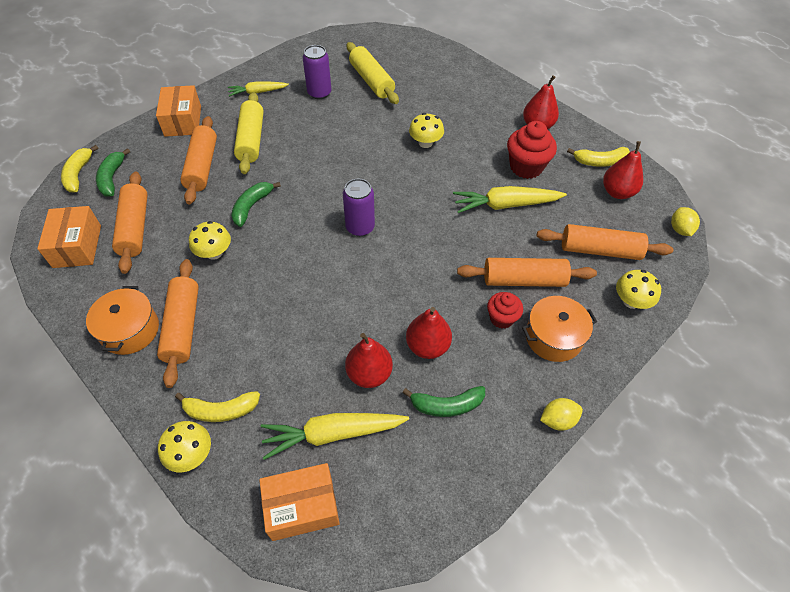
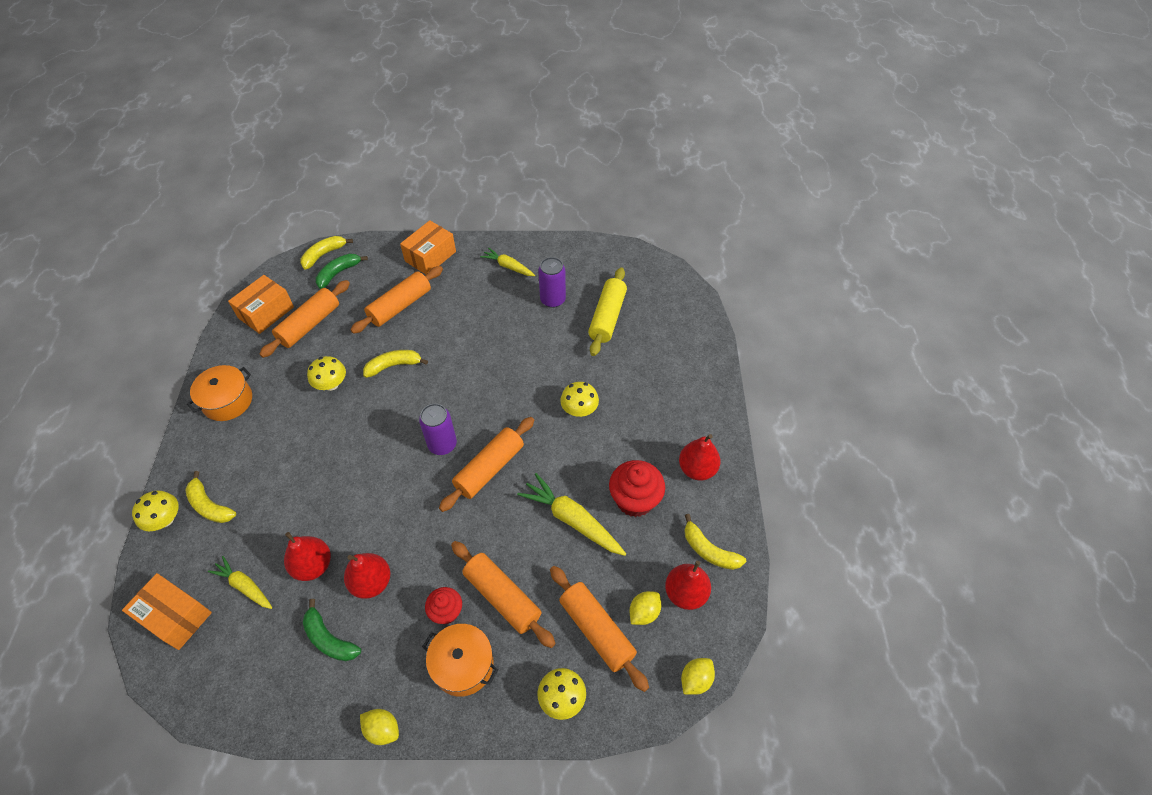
camera: 45 degrees right, 0 degrees up
orange rolling pin [157,259,199,388] -> orange rolling pin moved to [439,417,534,512]
green banana [231,182,281,227] -> yellow banana [363,350,428,378]
yellow rolling pin [234,92,264,174] -> none
yellow carrot [261,413,409,460] -> yellow carrot [208,556,272,609], size x0.62
none -> yellow lemon [630,591,661,625]

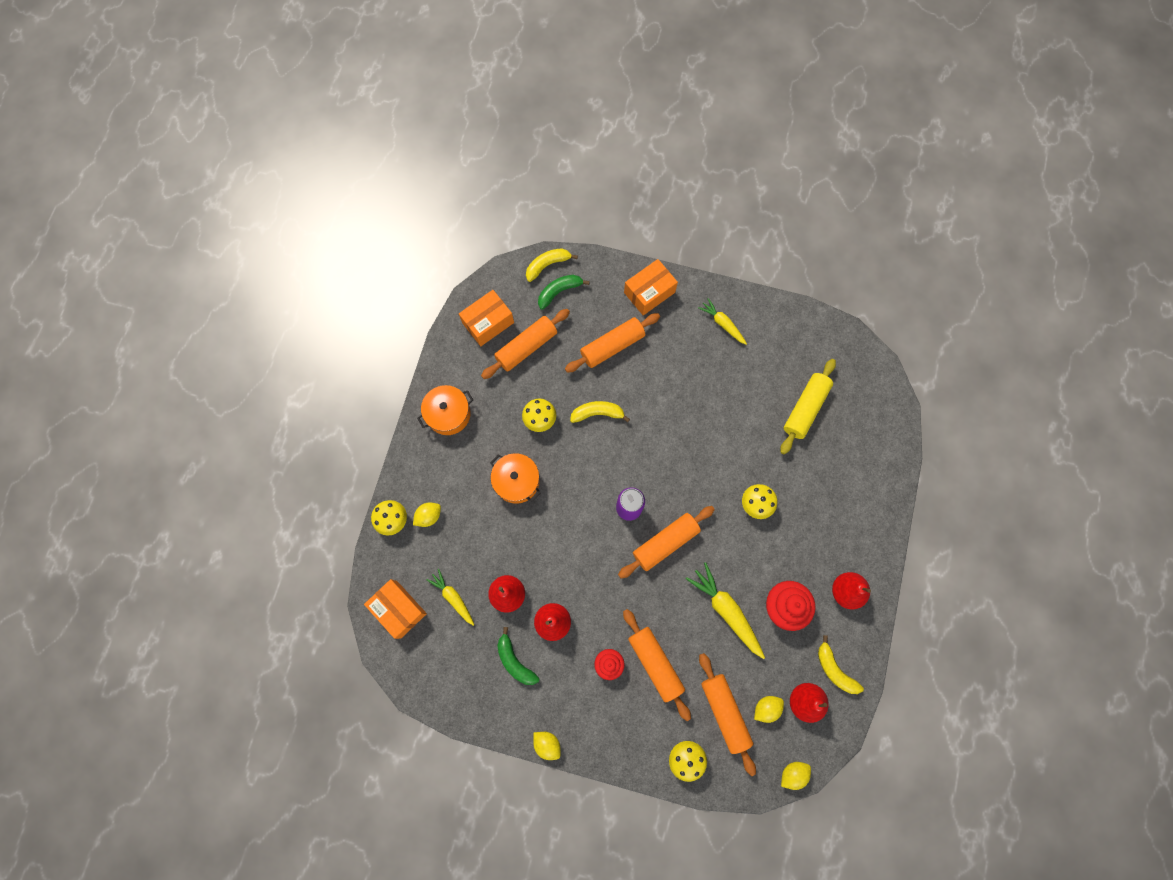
camera: 15 degrees right, 20 degrees up
yellow banana [185,471,236,523] -> yellow lemon [413,503,441,527]
orange pot [422,624,498,697] -> orange pot moved to [490,453,540,504]
purple can [538,257,566,308] -> none

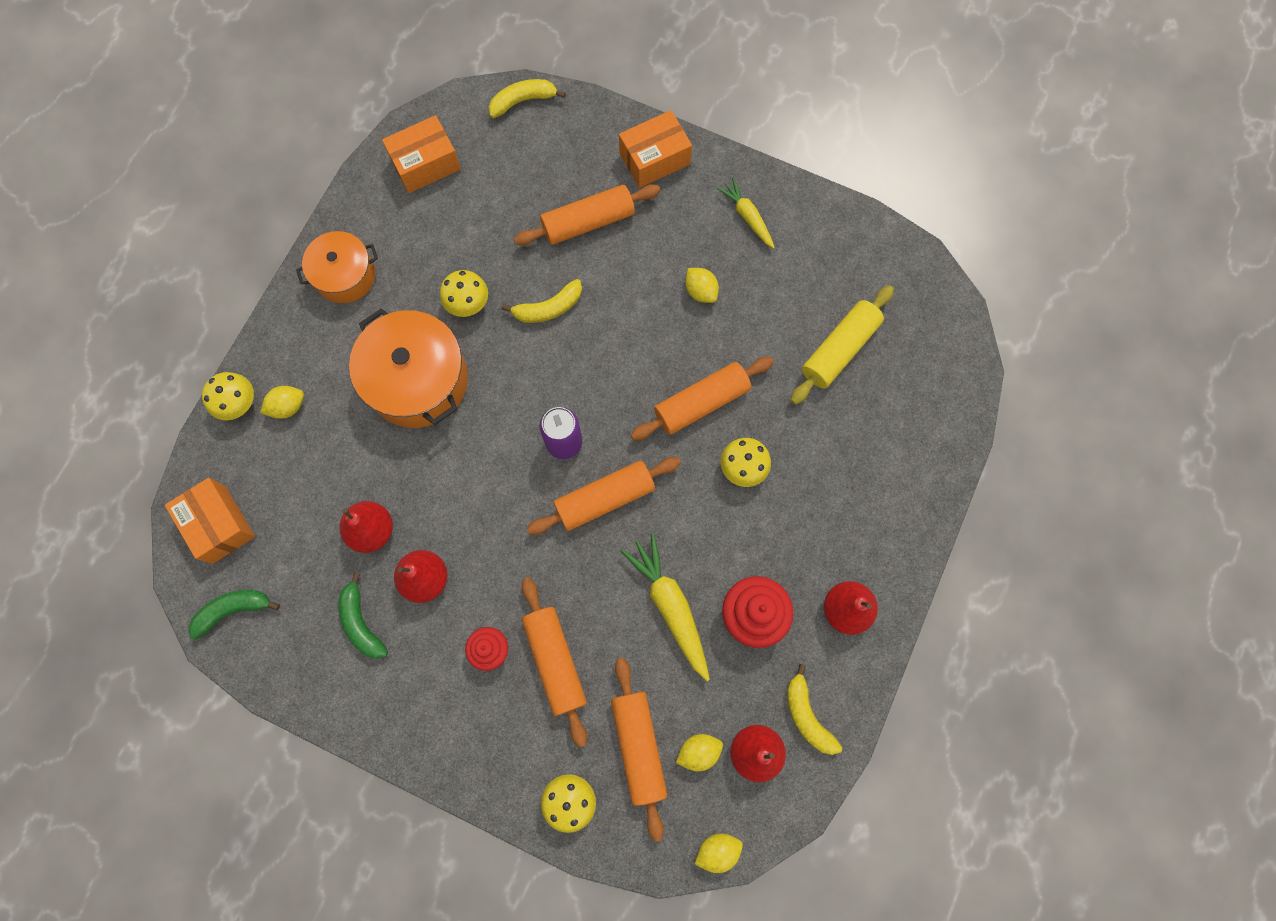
camera: 10 degrees right, 0 degrees up
yellow carrot [426,569,474,626] -> none
orange rolling pin [481,309,570,379] -> orange rolling pin moved to [631,357,774,441]
orange pot [490,453,540,504] -> orange pot [349,308,468,428], size x1.60
yellow lemon [533,732,561,760] -> yellow lemon moved to [685,268,719,303]
green banana [538,275,590,310] -> green banana moved to [189,590,280,640]
yellow banana [570,401,630,423] -> yellow banana turned 150 degrees clockwise [502,279,582,323]

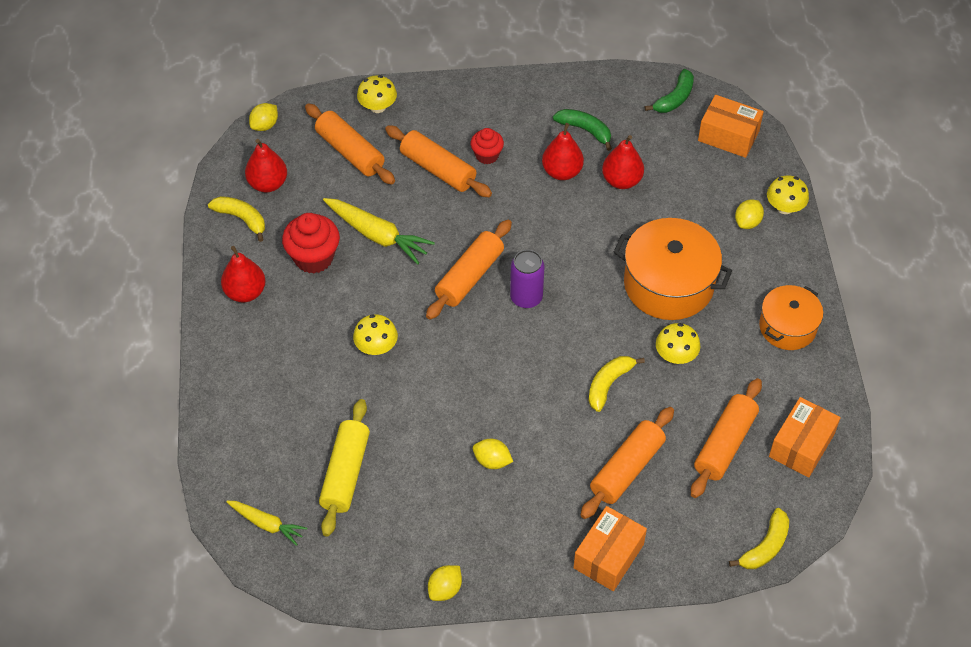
camera: 150 degrees right, 20 degrees down
orange rolling pin [631,357,774,441] -> orange rolling pin moved to [691,378,762,498]
yellow lemon [676,734,723,771] -> yellow lemon moved to [428,565,462,601]
yellow carrot [717,178,775,249] -> yellow carrot moved to [226,500,307,546]

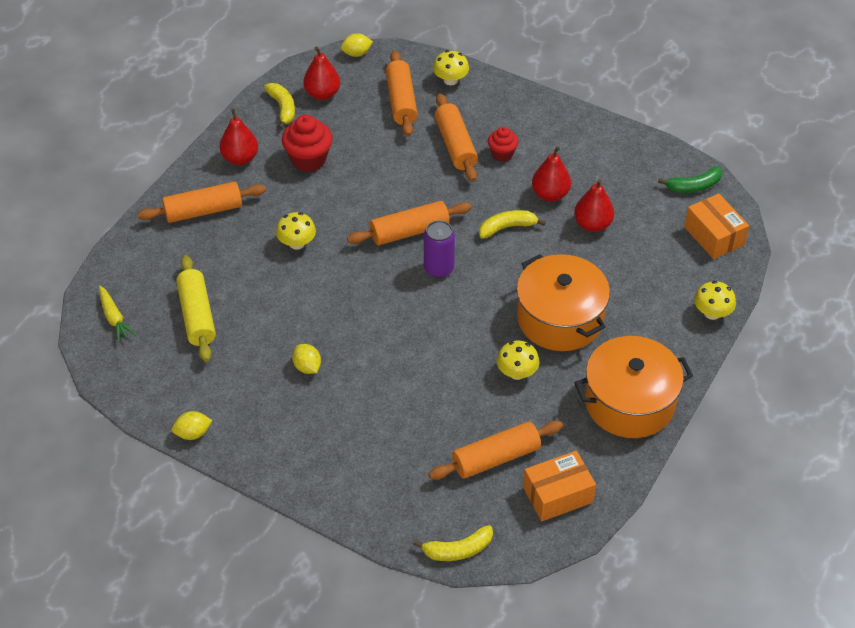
camera: 35 degrees right, 5 degrees down
yellow rolling pin [319,399,370,537] -> yellow rolling pin turned 60 degrees counterclockwise [176,255,216,362]
yellow carrot [323,198,435,264] -> none
green banana [553,109,612,151] -> none
orange box [573,506,647,591] -> none
orange rolling pin [580,407,674,519] -> orange rolling pin moved to [138,182,266,223]
yellow banana [589,356,645,412] -> yellow banana moved to [479,210,546,239]
yellow lemon [735,199,764,229] -> none
orange pot [759,285,823,350] -> orange pot [574,336,693,438], size x1.60

